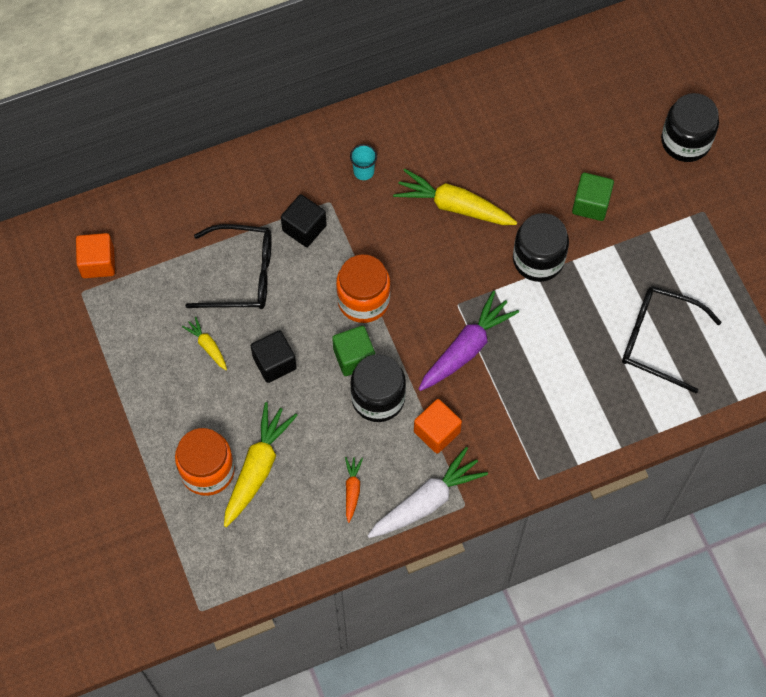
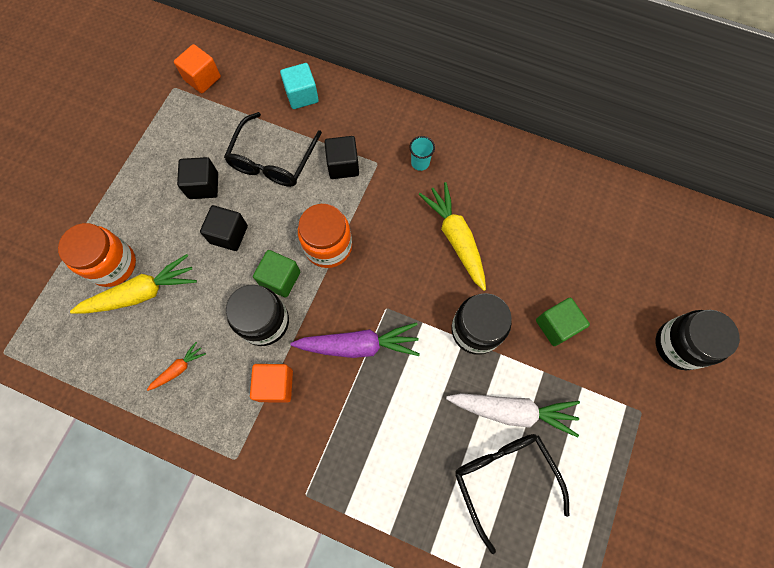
camera: 45 degrees right, 5 degrees up
yellow carrot [182,317,227,370] -> black cube [177,157,218,199]
black glasses [186,224,272,309] -> black glasses turned 60 degrees clockwise [224,112,322,187]
white carrot [367,447,488,538] -> white carrot moved to [446,393,580,437]
none -> turquoise cube [280,63,319,109]

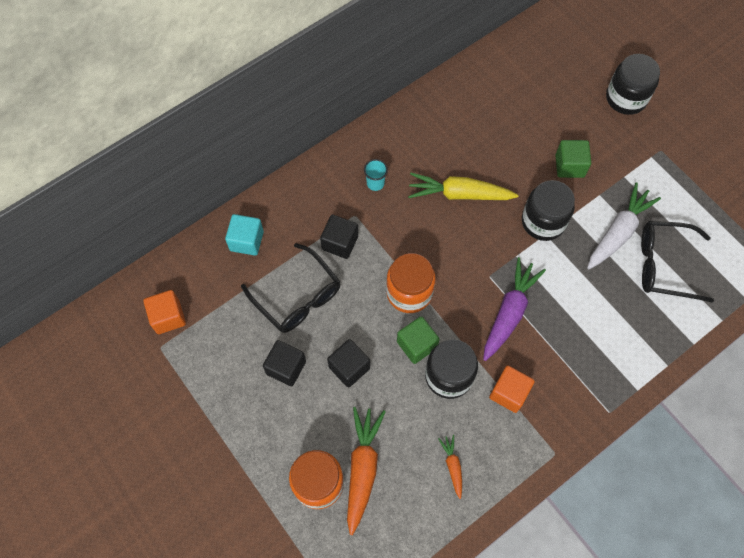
camera: 60 degrees left, 5 degrees down
yellow carrot [70,254,197,314] -> orange carrot [347,407,386,535]

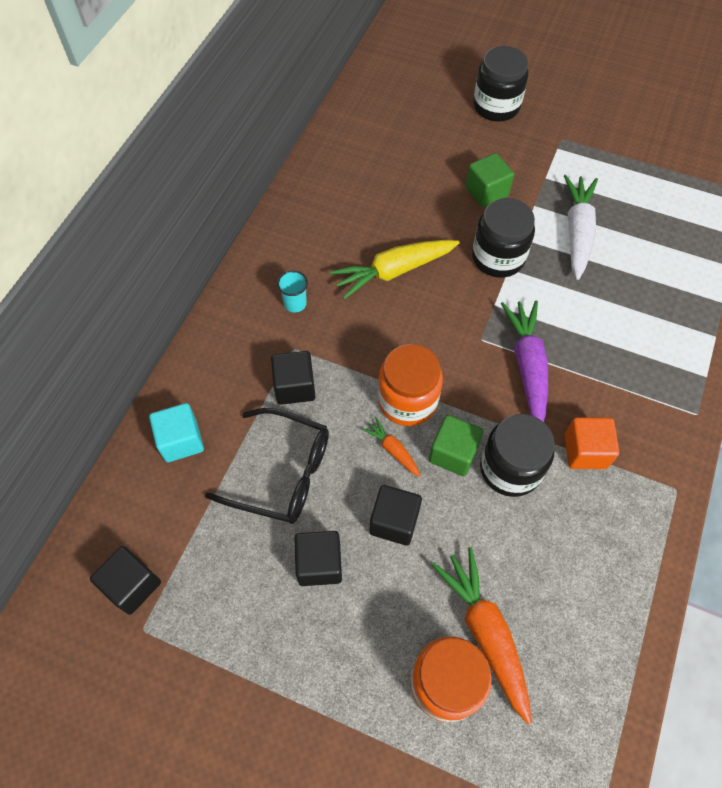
camera: 30 degrees left, 5 degrees down
orange cube [143,290,186,334] -> black cube [90,546,161,615]
orange carrot [438,435,462,499] -> orange carrot moved to [362,417,421,477]
black glasses [641,221,714,302] -> none

